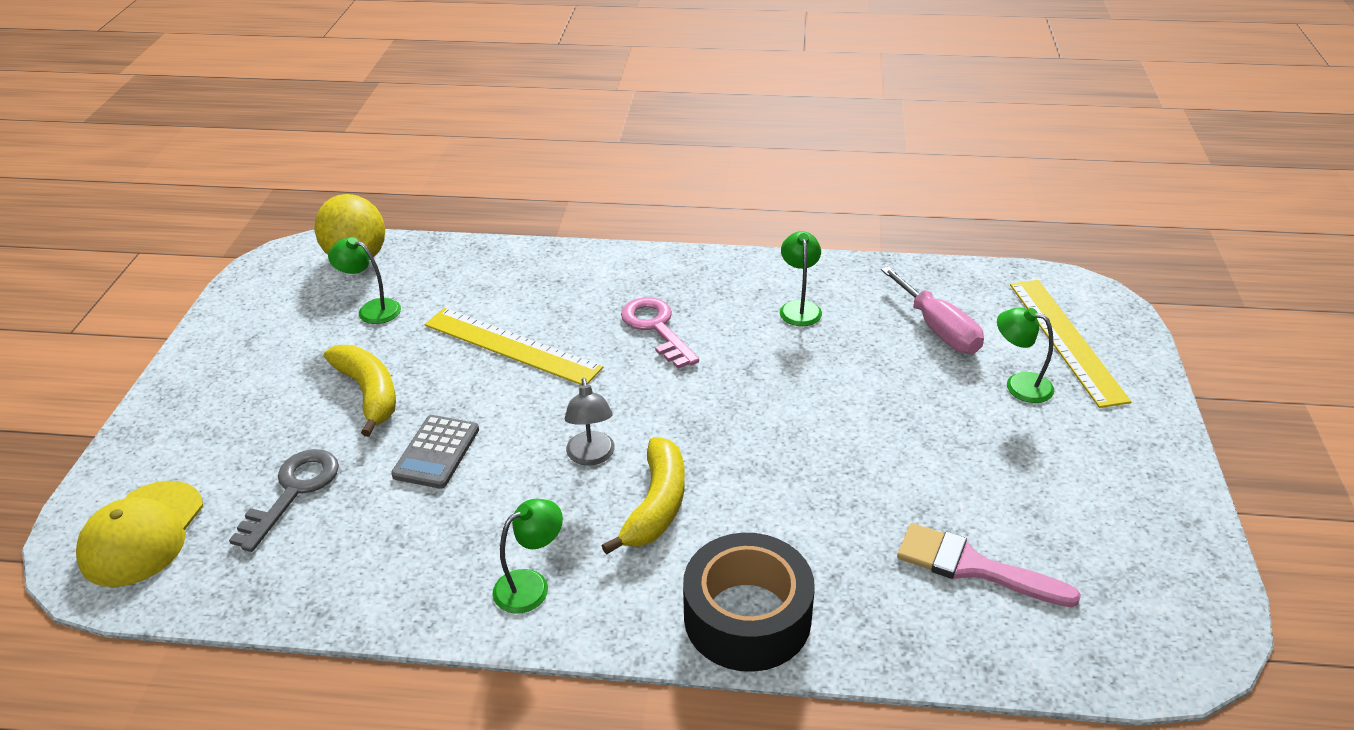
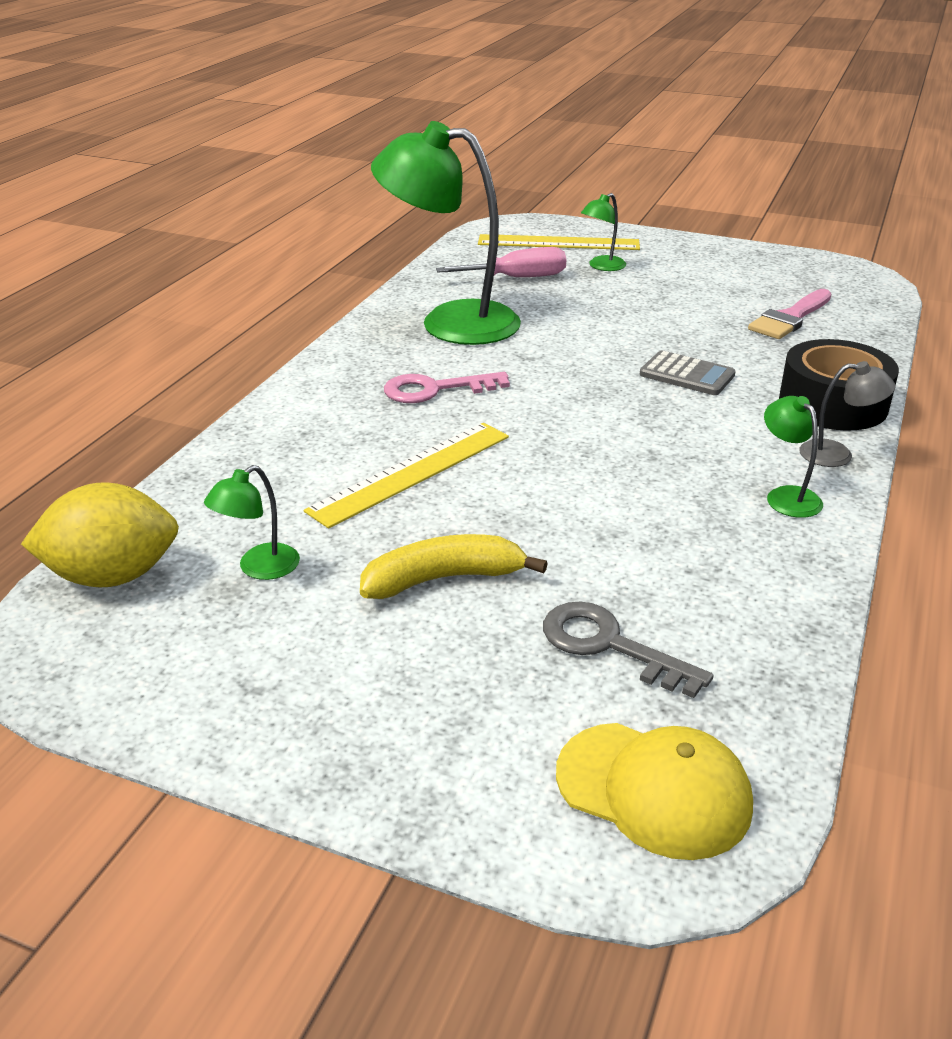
camera: 75 degrees left, 5 degrees down
grey calculator [391,415,479,489] -> grey calculator moved to [640,350,736,395]
grey lamp [565,378,615,466] -> grey lamp moved to [799,361,896,467]
yellow banana [602,437,685,555] -> none
green lamp [780,231,822,326] -> green lamp [371,121,521,345], size x2.34

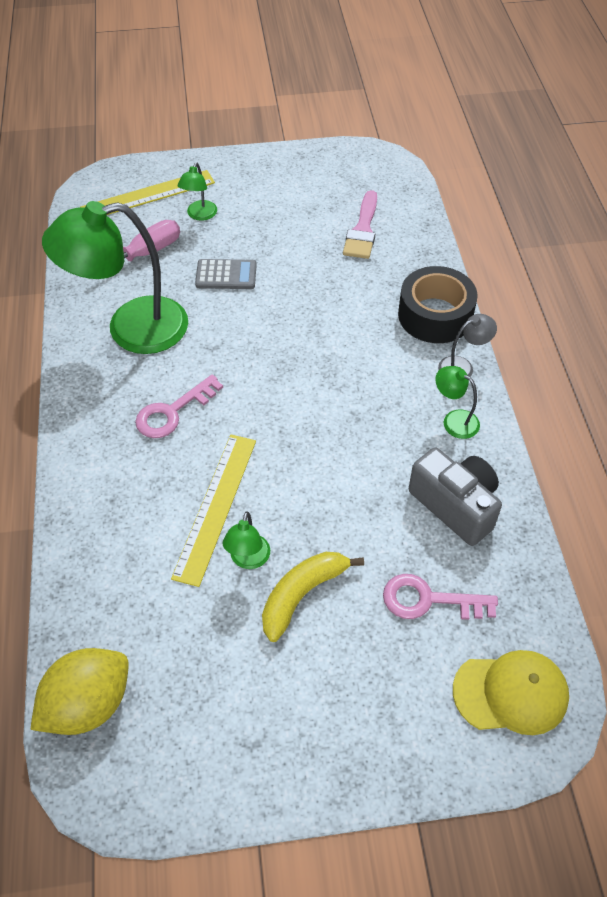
camera: 30 degrees left, 20 degrees up
green lamp [204,465,300,580] -> green lamp moved to [223,512,270,569]
grey key [543,601,714,698] -> pink key [383,574,498,620]
grey calculator [640,350,736,395] -> grey calculator moved to [195,259,257,289]
none -> grey camera [409,448,502,546]

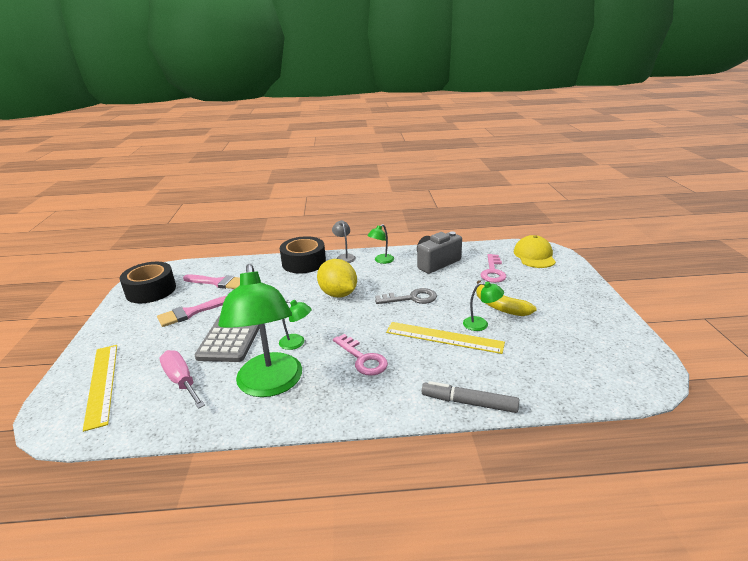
camera: 85 degrees left, 25 degrees down
yellow lemon [30,648,129,735] -> yellow lemon moved to [317,259,357,297]
green lamp [178,162,217,221] -> green lamp moved to [279,300,312,350]
grey calculator [195,259,257,289] -> grey calculator [195,315,259,362], size x1.61
none -> black tape [120,262,176,303]
none -> pink brush [157,296,226,327]
none -> grey key [375,288,437,304]
none -> grey marker [422,381,519,413]

